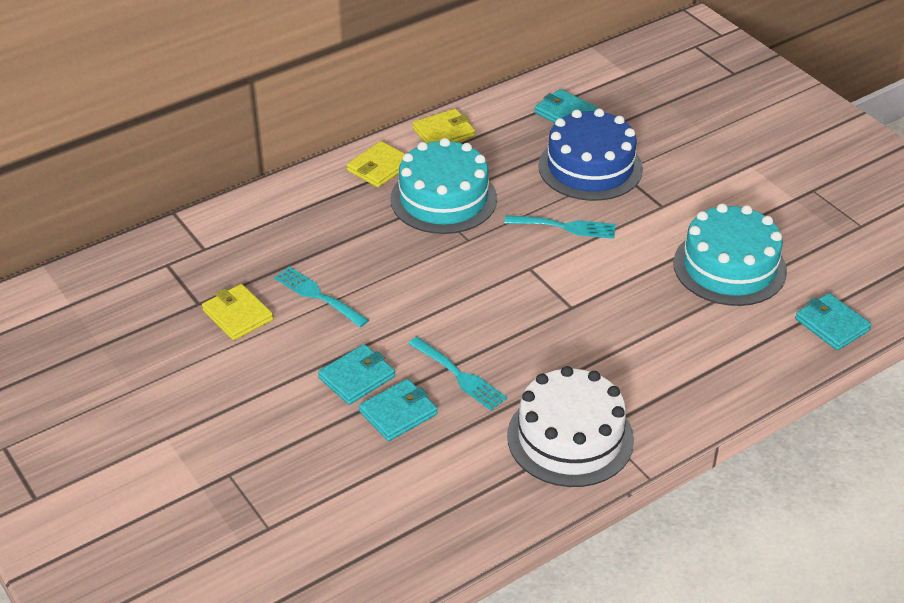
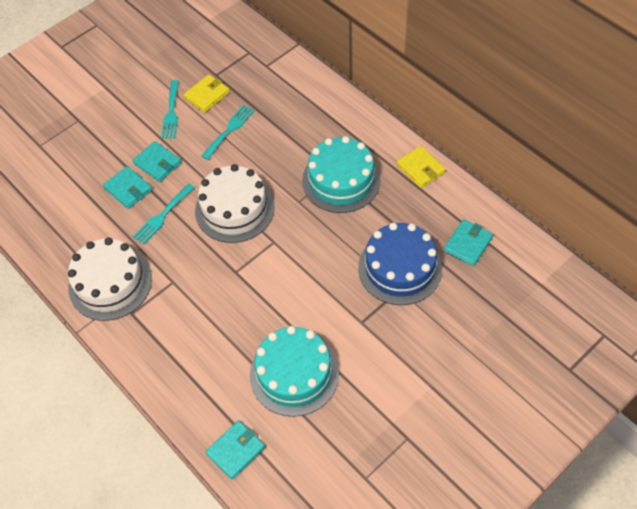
camera: 85 degrees right, 15 degrees up
yellow wallet [347,141,405,187] -> none
turquoise fork [504,215,616,239] -> turquoise fork moved to [161,80,179,139]
none -> white cake [195,164,275,243]

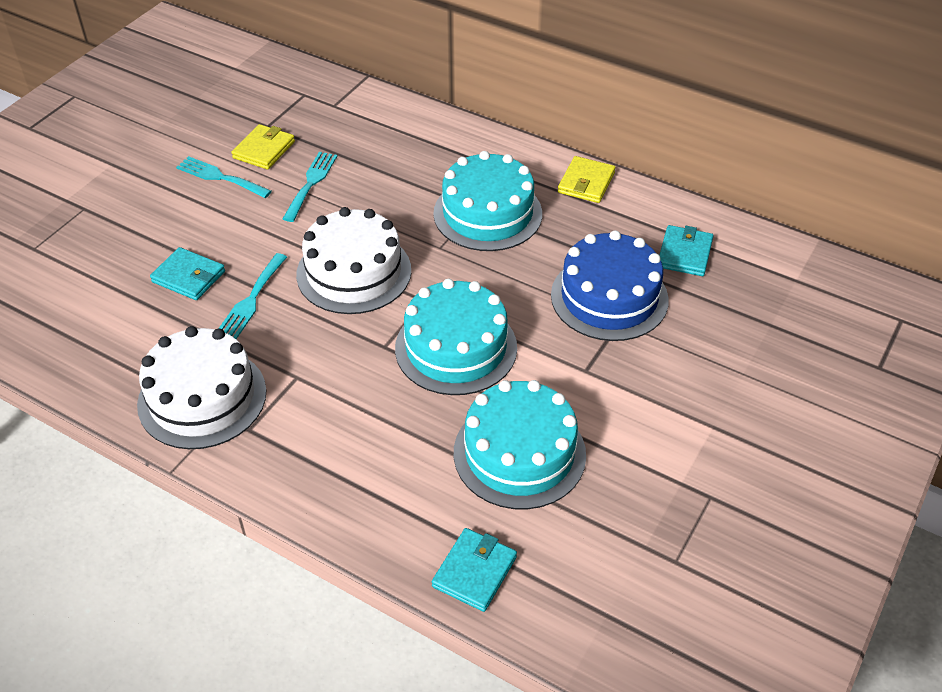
camera: 20 degrees left, 10 degrees down
turquoise wallet [133,141,181,182] -> none
turquoise fork [161,80,179,139] -> turquoise fork turned 135 degrees clockwise [176,156,272,198]
yellow wallet [397,146,446,188] -> yellow wallet turned 75 degrees clockwise [558,156,616,203]
none -> turquoise cake [395,279,517,395]

